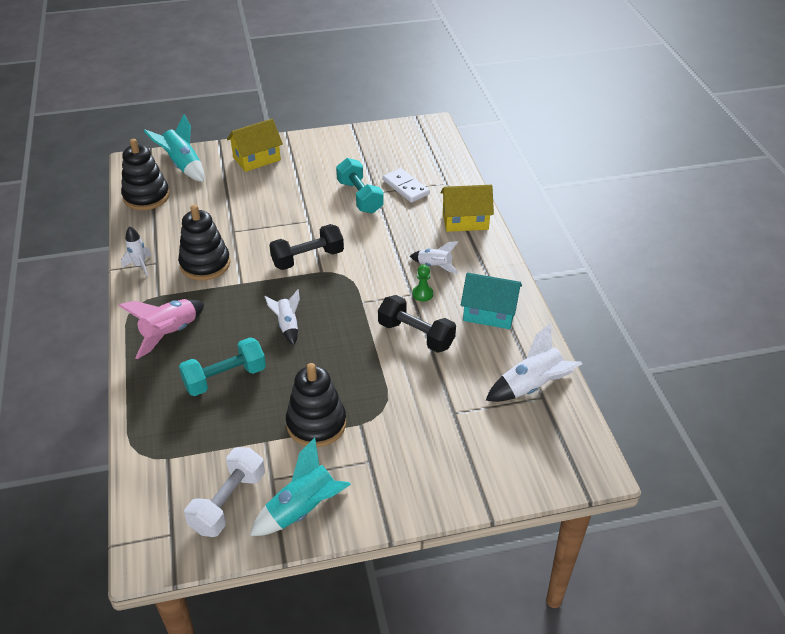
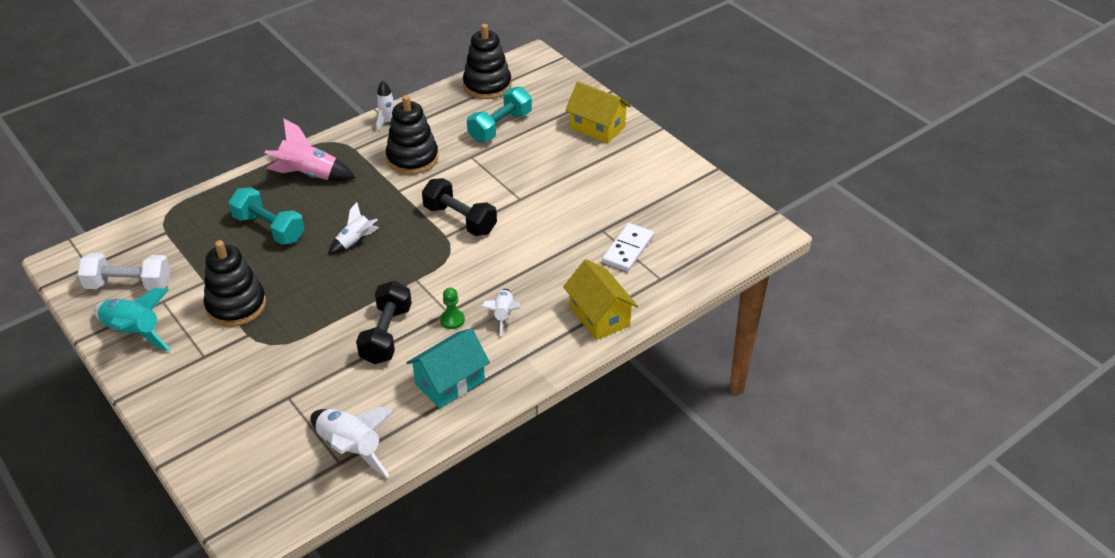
camera: 65 degrees right, 0 degrees up
turquoise rocket [144,114,204,182] -> none
turquoise dumbbell [336,158,384,213] -> turquoise dumbbell moved to [467,86,532,142]
turquoise house [461,272,522,329] -> turquoise house turned 60 degrees clockwise [406,328,490,408]

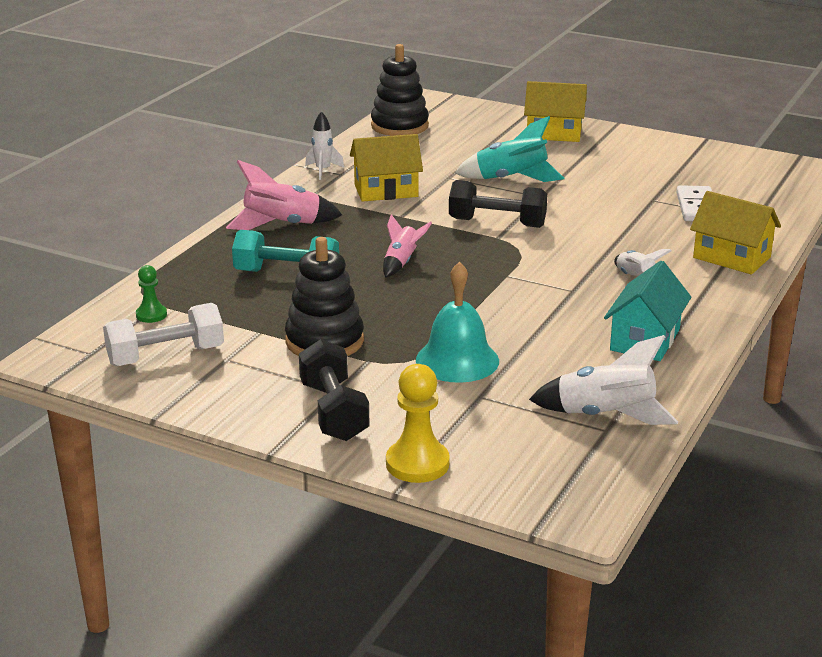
camera: 25 degrees left, 15 degrees down
turquoise rocket [94,288,171,351] -> turquoise rocket moved to [455,116,564,182]
white rocket [328,202,379,255] -> pink rocket [383,214,432,277]
black dumbbell [356,281,412,364] -> black dumbbell moved to [299,339,370,441]
black stacking toy [386,95,439,175] -> yellow house [350,134,423,202]
green pawn [440,288,465,329] -> green pawn moved to [136,265,167,323]
turquoise dumbbell [467,86,532,142] -> none
none -> yellow pawn [386,364,450,483]
none -> turquoise bell [416,262,499,383]

